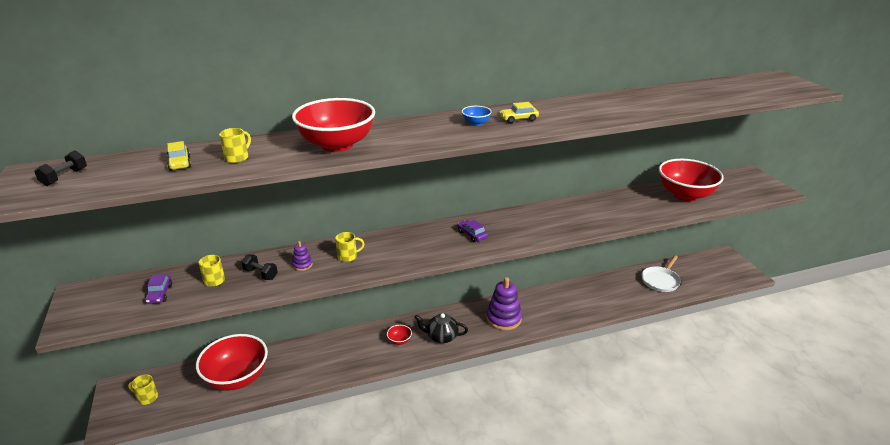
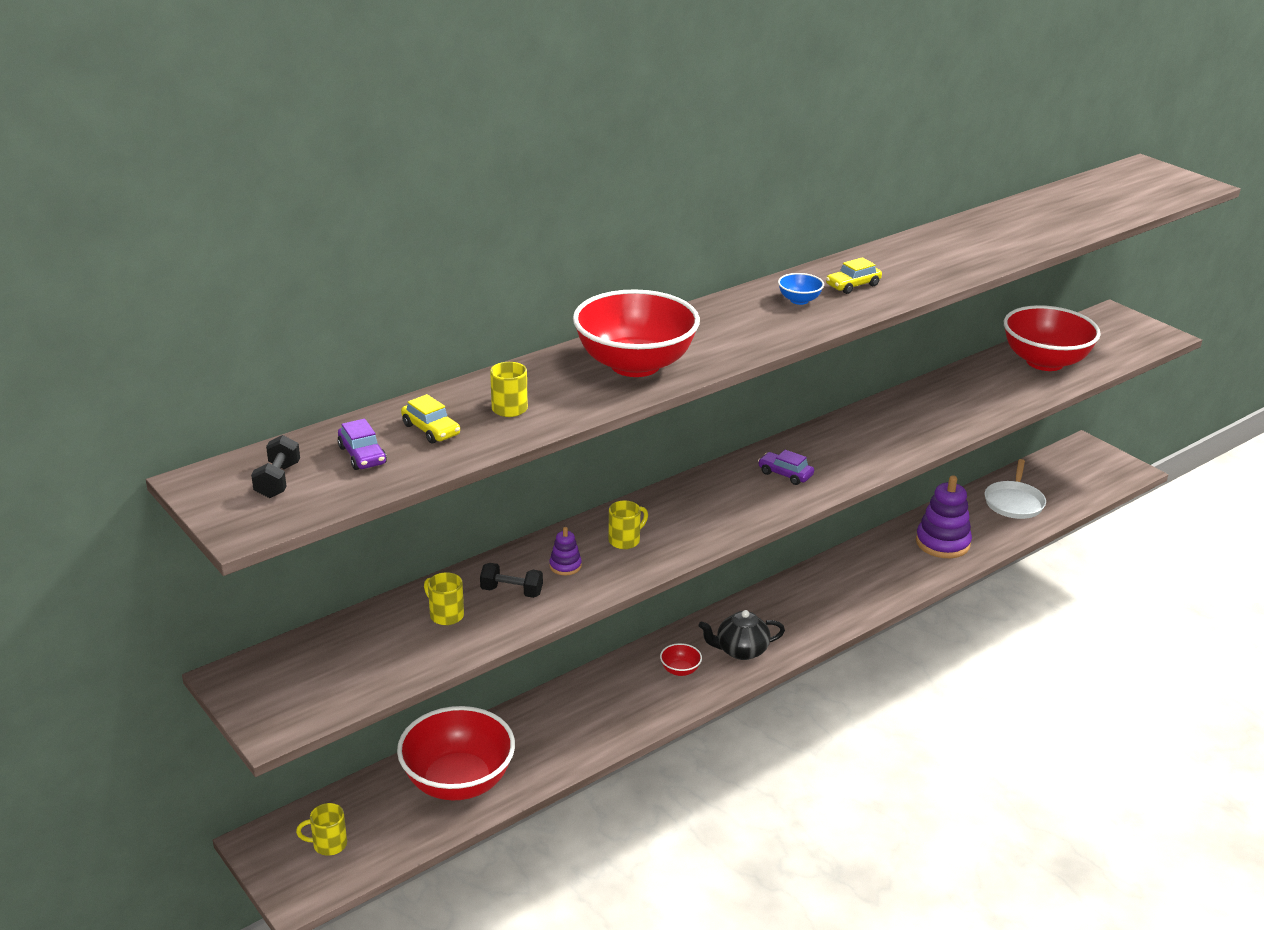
camera: 20 degrees left, 0 degrees up
purple car [145,274,172,304] -> purple car moved to [337,419,387,470]
purple stacking toy [486,277,522,331] -> purple stacking toy moved to [916,475,972,558]

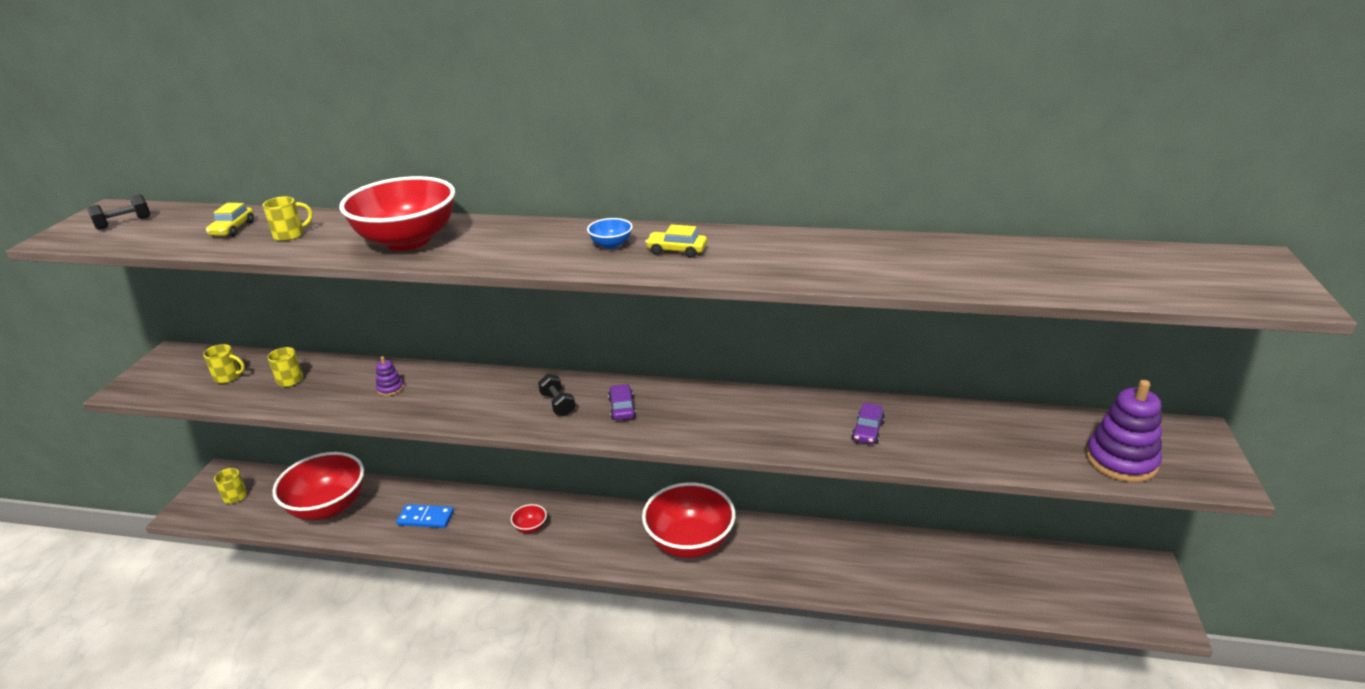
camera: 50 degrees right, 0 degrees up
purple car [337,419,387,470] -> purple car moved to [851,403,885,444]
black dumbbell [480,563,543,598] -> black dumbbell moved to [538,374,575,416]
yellow mug [608,500,648,549] -> yellow mug moved to [203,344,245,383]
black teapot [699,610,785,660] -> none
purple stacking toy [916,475,972,558] -> purple stacking toy moved to [1086,380,1162,482]
white pan [985,459,1046,519] -> none
red bowl [1004,305,1101,371] -> red bowl moved to [642,483,736,558]
none -> blue domino [396,504,454,528]

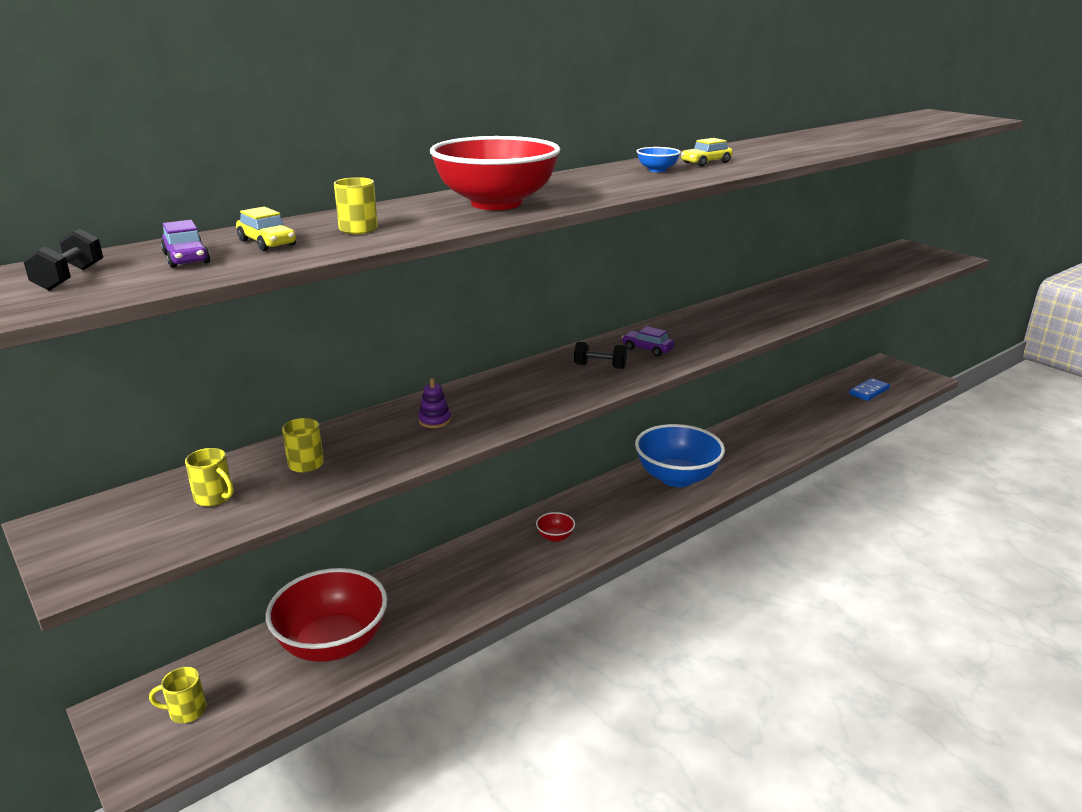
camera: 50 degrees left, 5 degrees down
yellow mug [203,344,245,383] -> yellow mug turned 75 degrees clockwise [185,448,234,507]
blue domino [396,504,454,528] -> blue domino moved to [849,378,890,401]
red bowl [642,483,736,558] -> blue bowl [635,424,725,487]
purple car [851,403,885,444] -> purple car moved to [161,220,210,268]
purple stacking toy [1086,380,1162,482] -> none

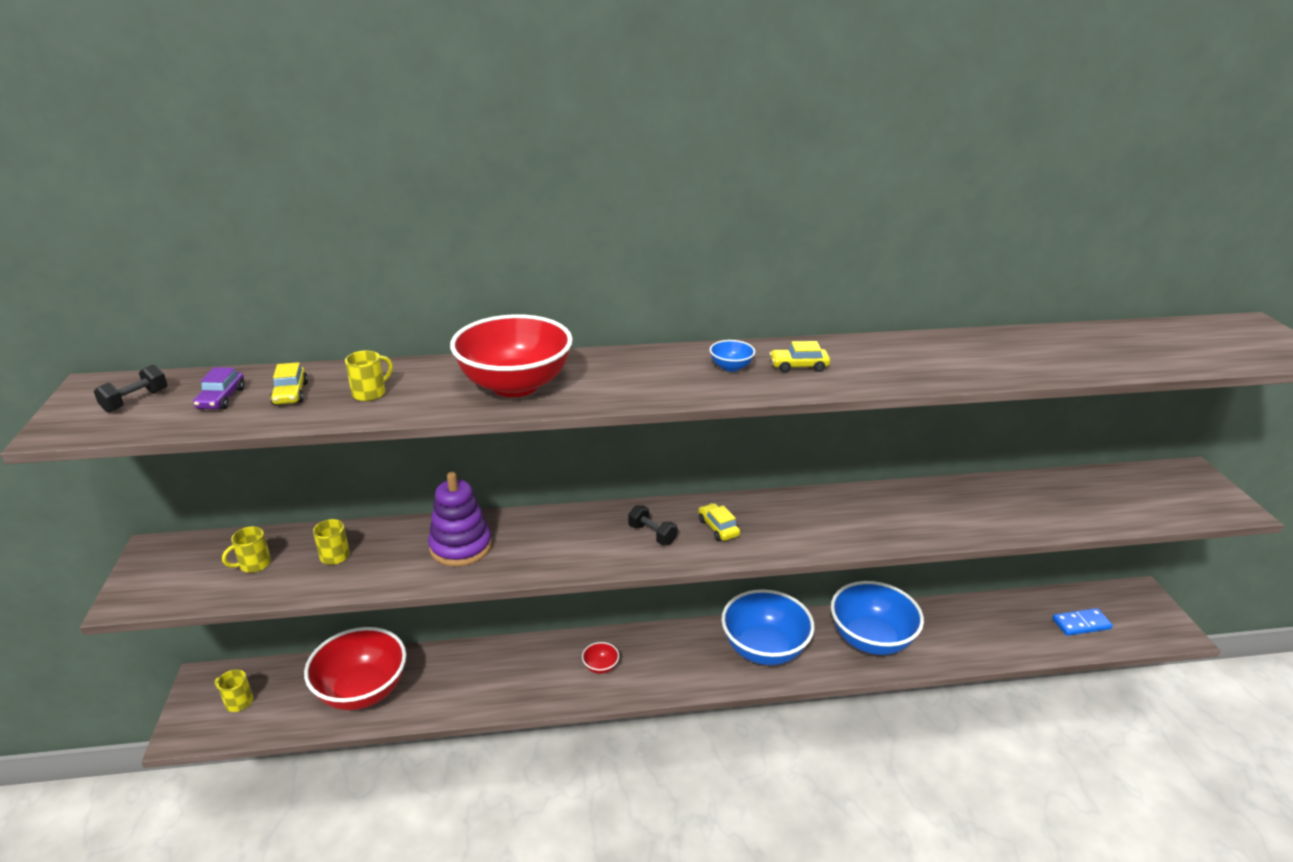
camera: 30 degrees right, 5 degrees up
yellow mug [185,448,234,507] -> yellow mug turned 75 degrees clockwise [222,526,271,573]
purple stacking toy [418,378,451,428] -> purple stacking toy [428,472,492,567], size x2.15
purple car [622,326,675,356] -> yellow car [698,503,740,541]
none -> blue bowl [831,581,924,655]

